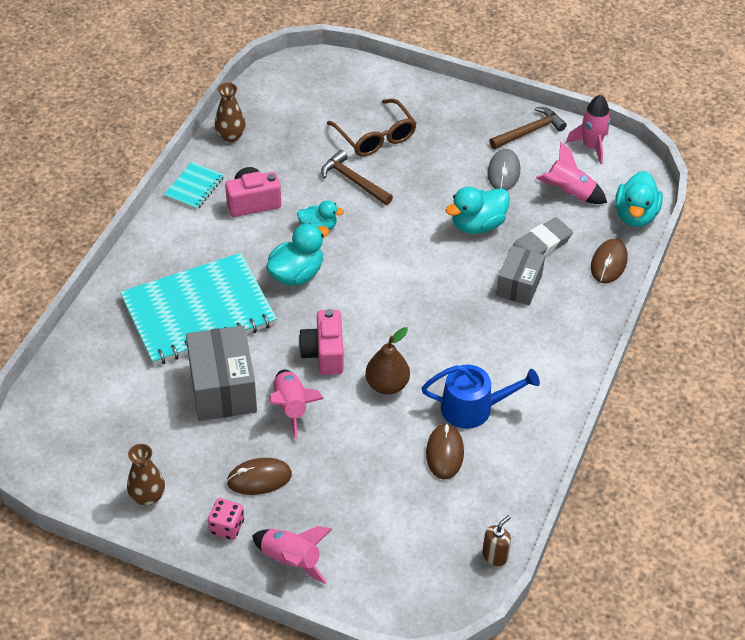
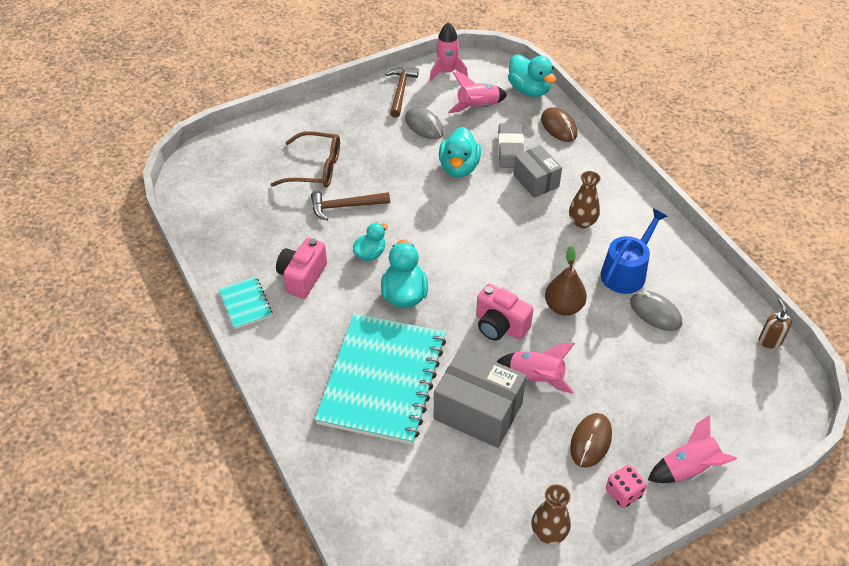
camera: 50 degrees left, 0 degrees up
brown vase [215,83,246,142] -> brown vase moved to [569,171,601,228]
brown mouse [426,423,464,480] -> grey mouse [630,291,682,331]

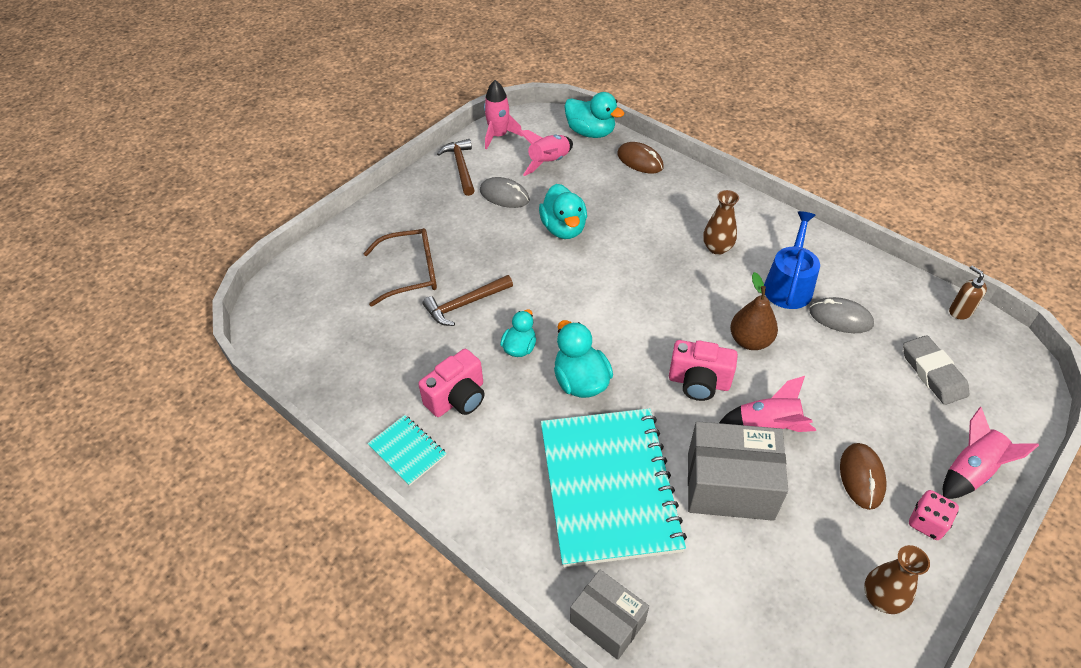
camera: 20 degrees left, 0 degrees up
pink camera [276,238,327,299] -> pink camera turned 135 degrees counterclockwise [418,349,485,417]
grey eraser [498,123,524,168] -> grey eraser moved to [903,335,969,405]
grey box [513,145,562,198] -> grey box moved to [570,570,649,660]

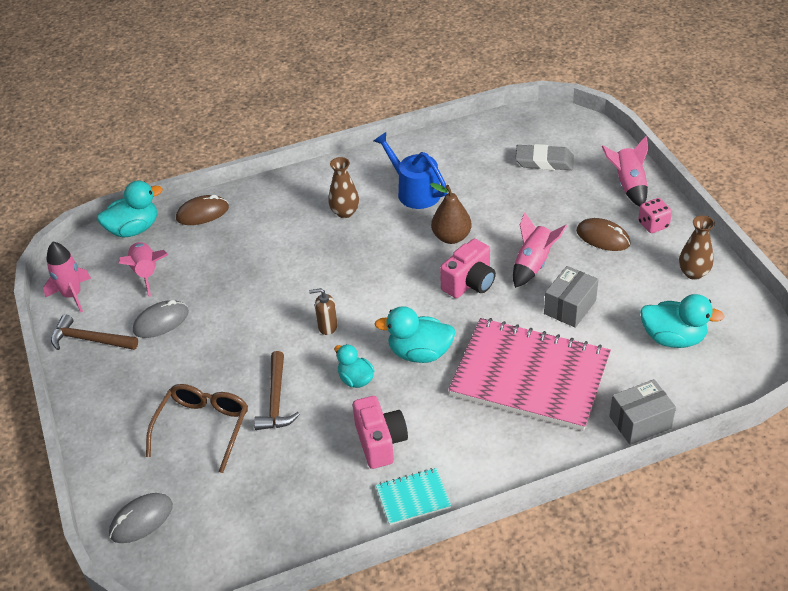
camera: 60 degrees left, 5 degrees down
turquoise duck [539,184,587,239] -> turquoise duck moved to [640,294,725,348]
turquoise notebook [541,408,687,567] -> pink notebook [448,318,611,431]
grey box [688,421,788,521] -> grey box [544,266,599,328], size x0.64
grey mouse [809,297,874,333] -> grey mouse moved to [109,493,173,543]
brown soap dispenser [949,265,987,319] -> brown soap dispenser moved to [309,288,338,335]

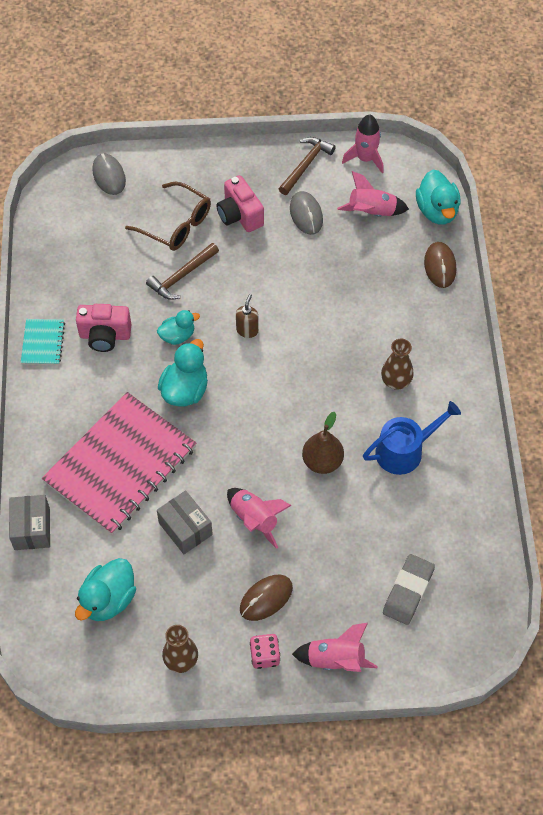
camera: 105 degrees right, 15 degrees up
brown hammer [254,351,300,430] -> brown hammer turned 60 degrees counterclockwise [146,243,219,300]
pink camera [440,239,496,298] -> pink camera moved to [216,175,264,232]

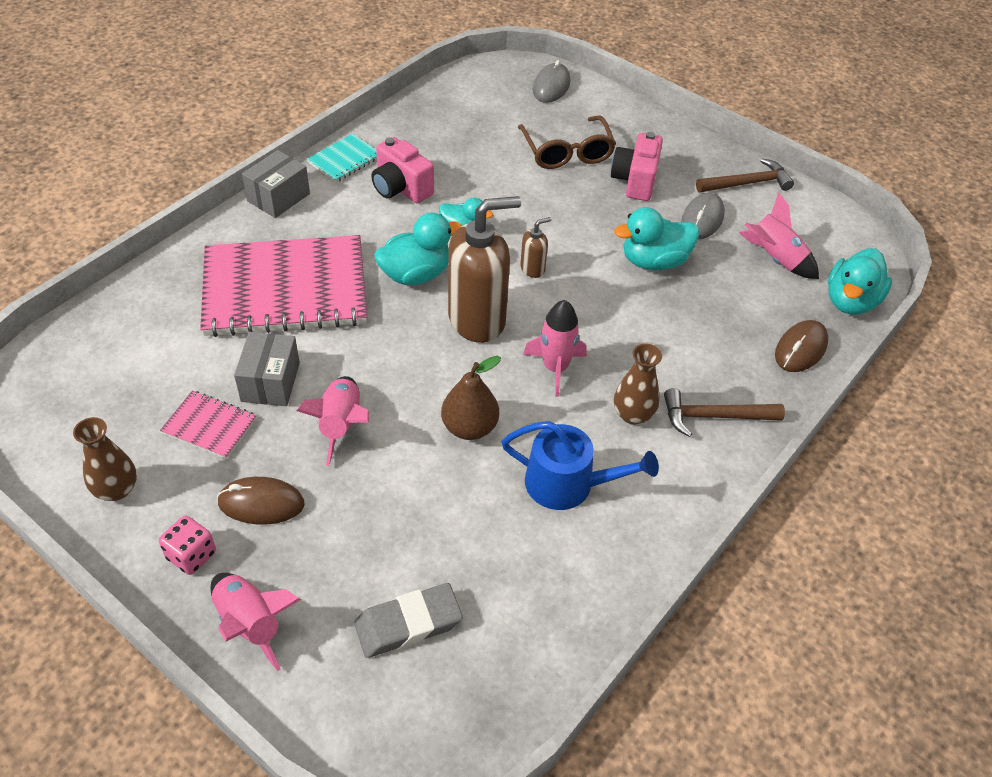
camera: 40 degrees right, 10 degrees down
grey box [9,495,50,550] -> grey box moved to [242,150,310,218]
turquoise duck [75,558,136,621] -> turquoise duck moved to [614,207,699,270]
brown hammer [146,243,219,300] -> brown hammer moved to [664,388,785,437]
pink rocket [342,115,384,173] -> pink rocket moved to [523,300,587,397]
none -> pink notebook [160,391,257,459]
none -> brown soap dispenser [448,196,521,343]

